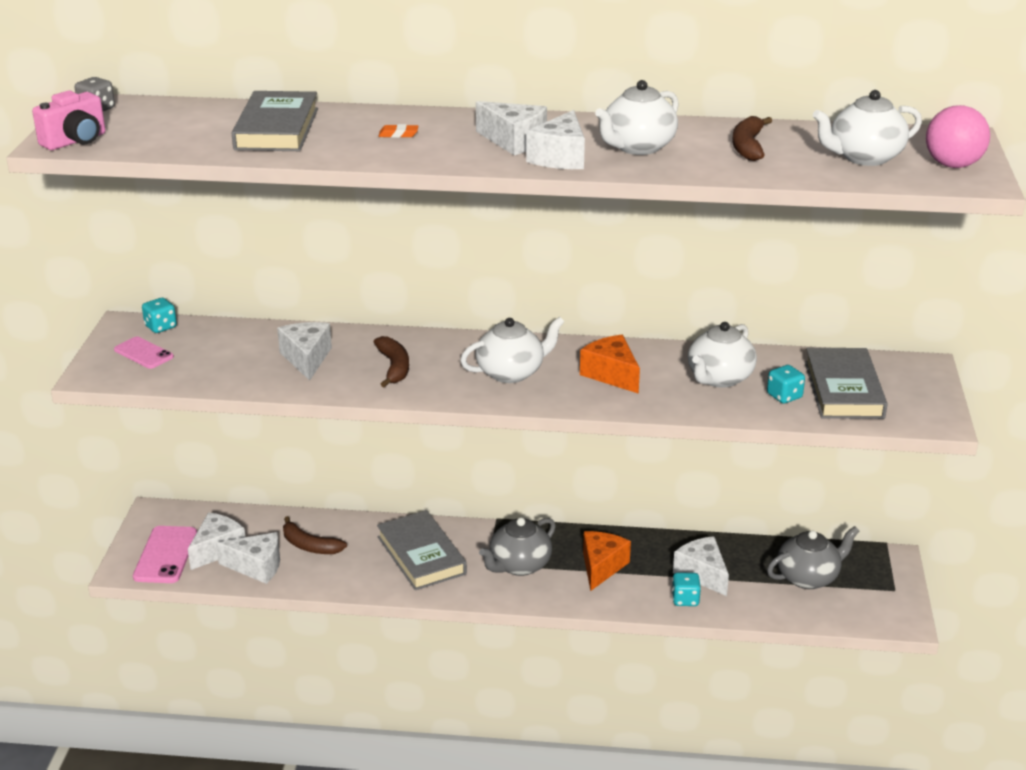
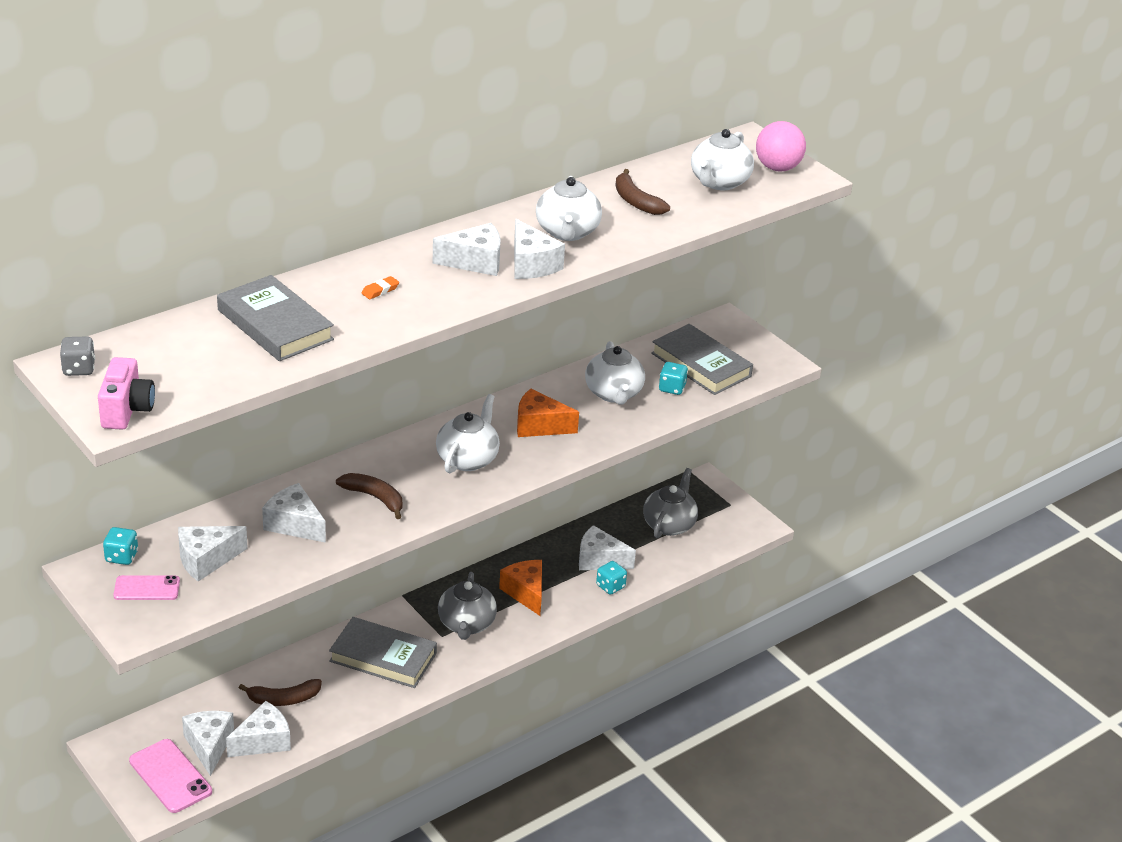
camera: 45 degrees left, 5 degrees up
none -> white cheese [178,526,248,582]

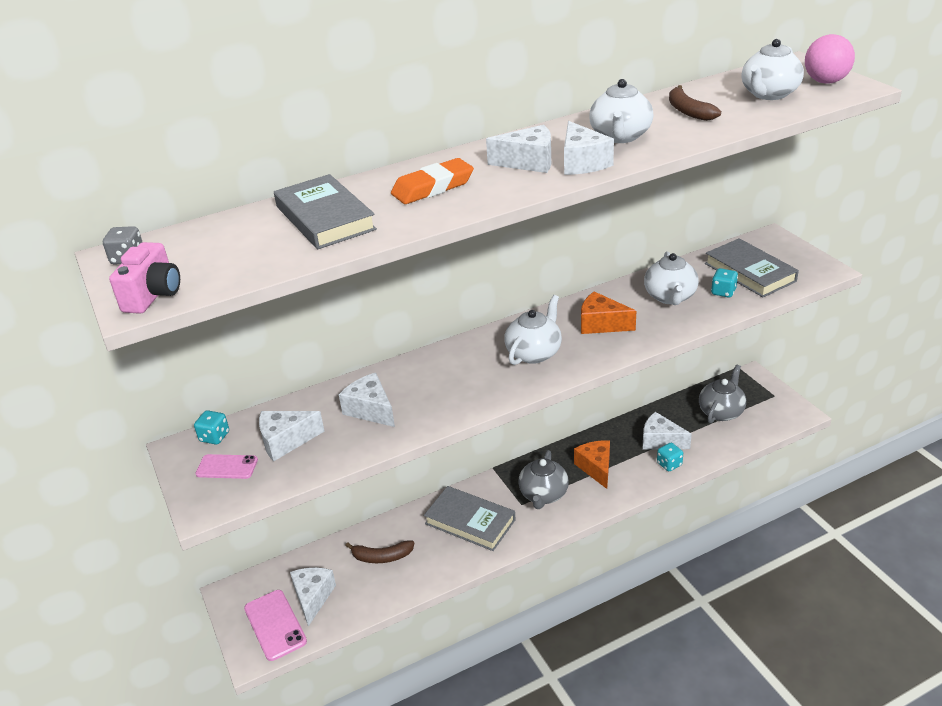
camera: 15 degrees right, 0 degrees up
white cheese [226,701,291,757] -> none
brown banana [336,473,402,519] -> none
orange eraser [361,276,399,299] -> orange eraser [391,158,474,204], size x2.26

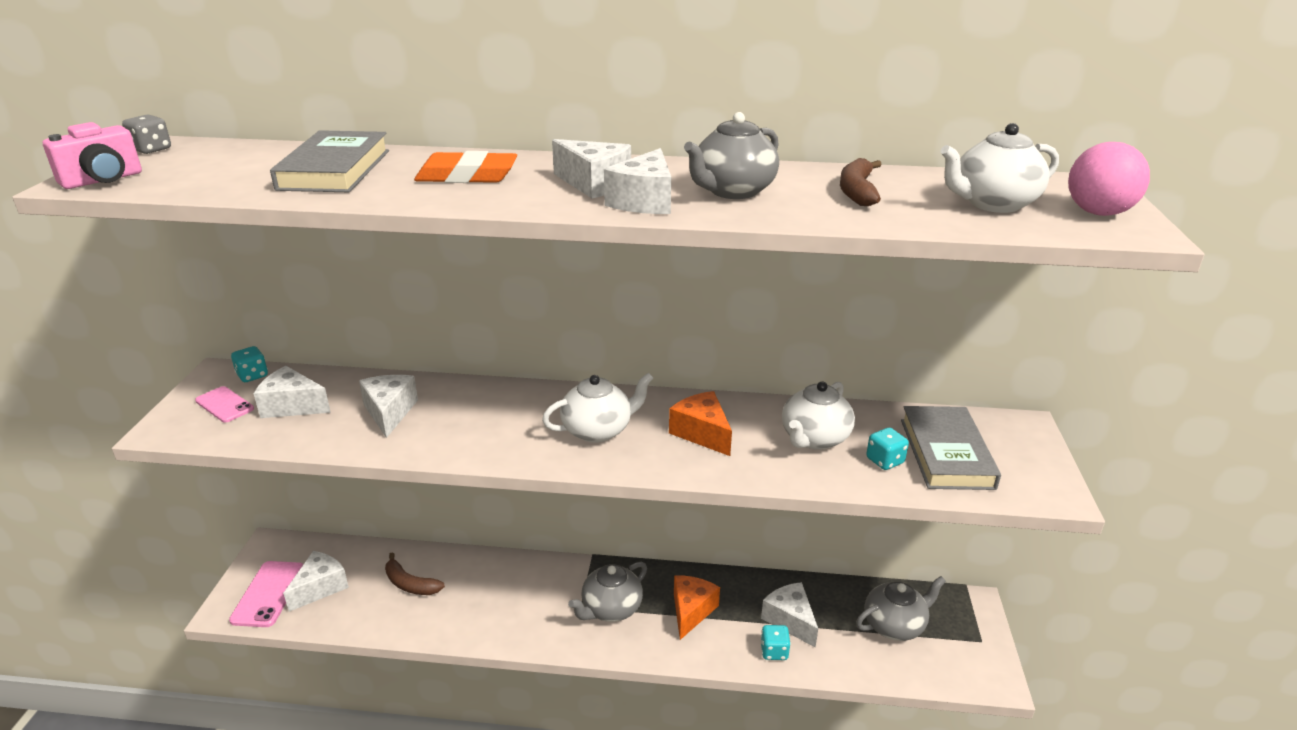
camera: 30 degrees right, 5 degrees down
grey book [424,486,516,551] -> none
white teapot [589,79,653,143] -> grey teapot [684,112,779,199]

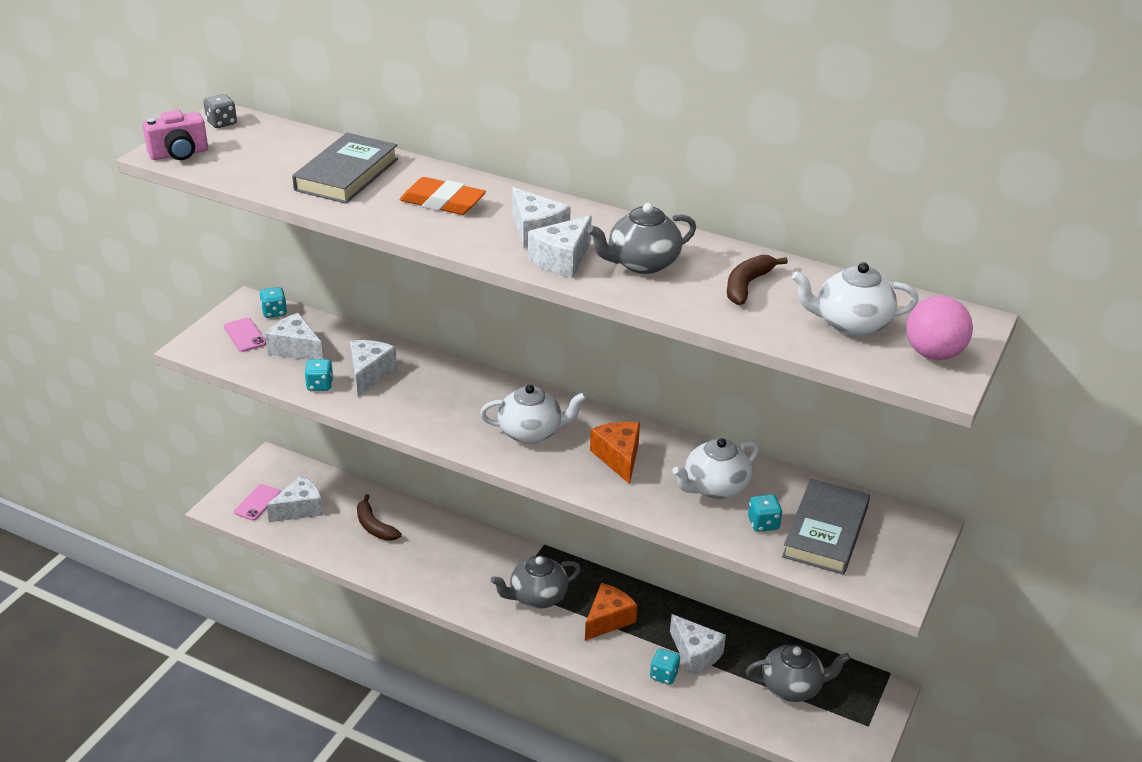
camera: 20 degrees right, 5 degrees up
pink phone [229,561,303,627] -> pink phone [234,484,281,521], size x0.65
white cheese [761,582,818,647] -> white cheese turned 150 degrees clockwise [670,614,726,675]
none -> turquoise dice [305,359,333,391]

